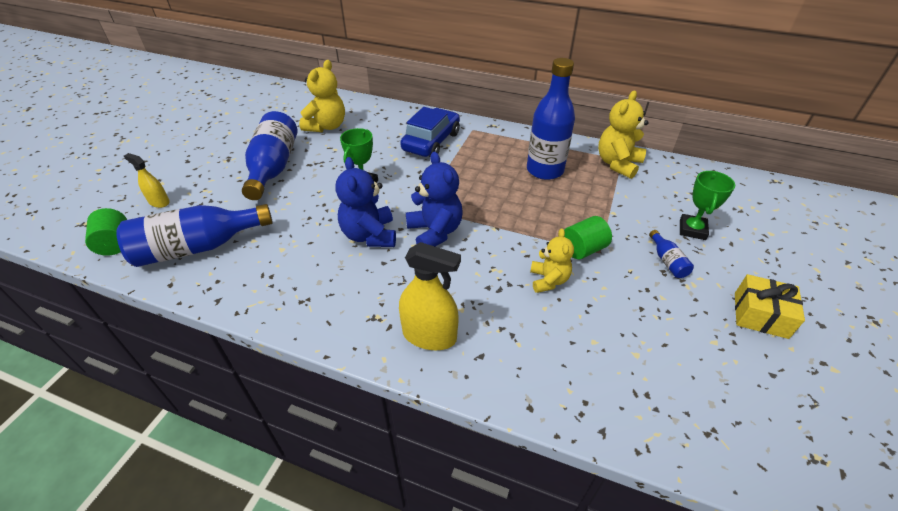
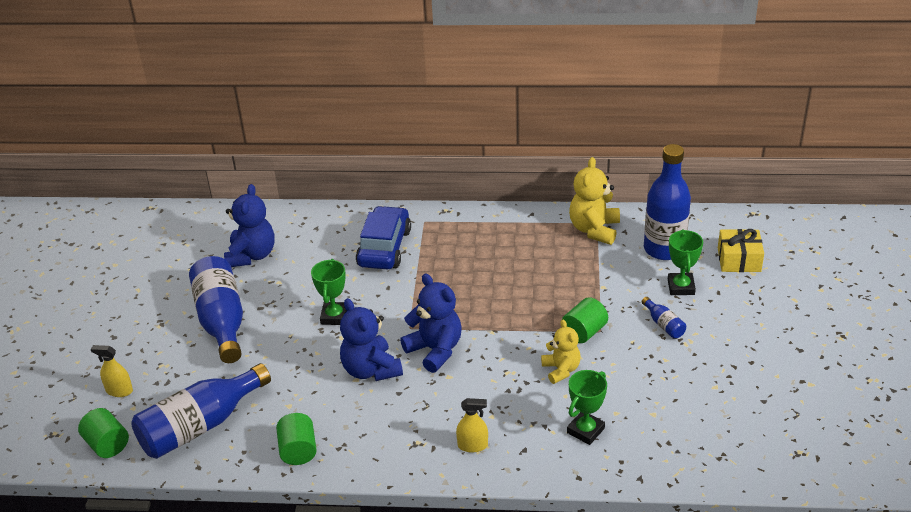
camera: 15 degrees left, 5 degrees down
yellow teddy bear [299,60,345,132] -> blue teddy bear [224,184,275,267]
yellow spray bottle [399,242,461,350] -> yellow spray bottle [456,398,488,452], size x0.58
blue bottle [527,58,575,180] -> blue bottle moved to [644,144,691,260]
yellow gift [735,274,805,339] -> yellow gift moved to [718,229,764,272]
none -> green cylinder [276,413,317,465]
none -> green trophy [567,370,607,445]

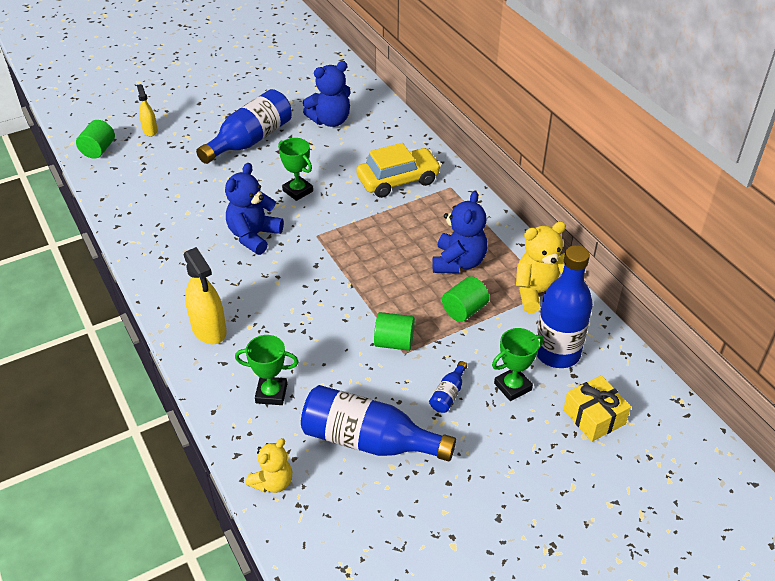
camera: 55 degrees right, 5 degrees up
blue bottle [131,363,271,459] -> blue bottle moved to [301,385,456,461]
green cylinder [276,413,317,465] -> green cylinder moved to [442,276,489,322]
green trophy [311,259,347,325] -> green trophy turned 75 degrees clockwise [278,138,313,201]
blue car [356,206,411,269] -> yellow car [356,143,441,198]
blue teddy bear [400,274,461,373] -> blue teddy bear moved to [433,191,487,273]
yellow spray bottle [456,398,488,452] -> yellow spray bottle [184,247,227,344], size x1.72
yellow teddy bear [541,320,581,384] -> yellow teddy bear moved to [246,438,292,493]

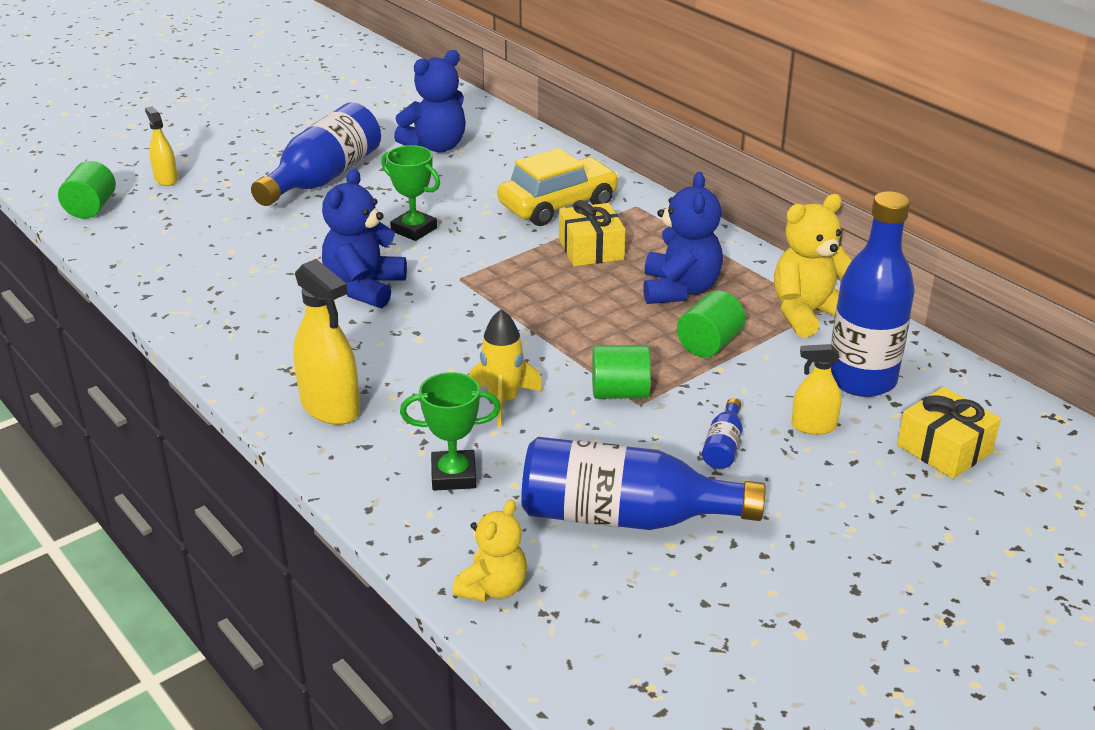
camera: 10 degrees left, 10 degrees down
green trophy [492,328,544,401] -> yellow spray bottle [791,344,842,435]
none -> yellow rocket [469,309,543,428]
none -> yellow gift [559,200,625,266]

